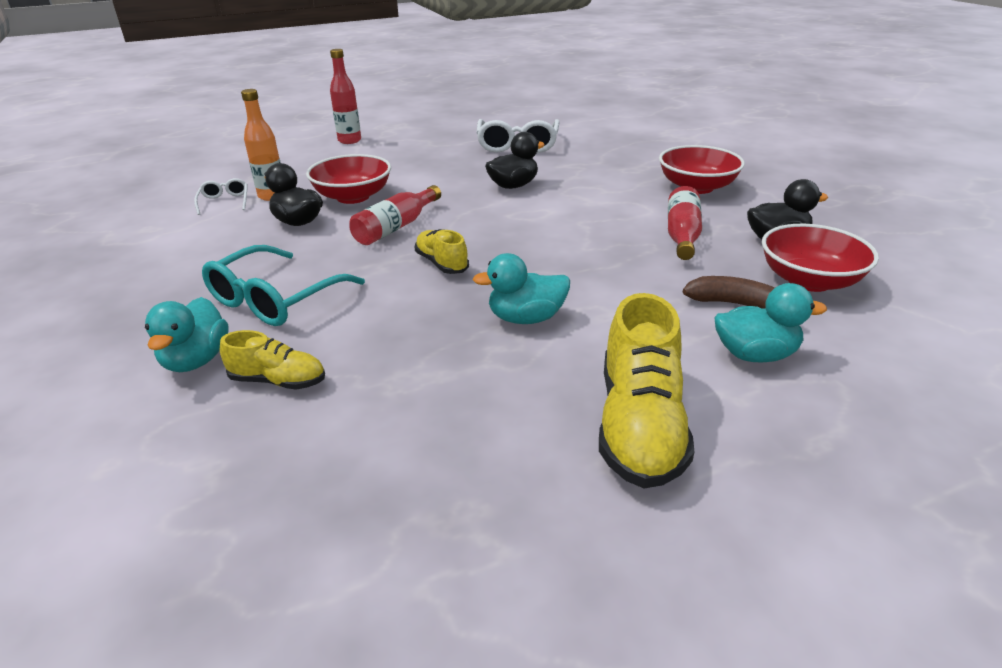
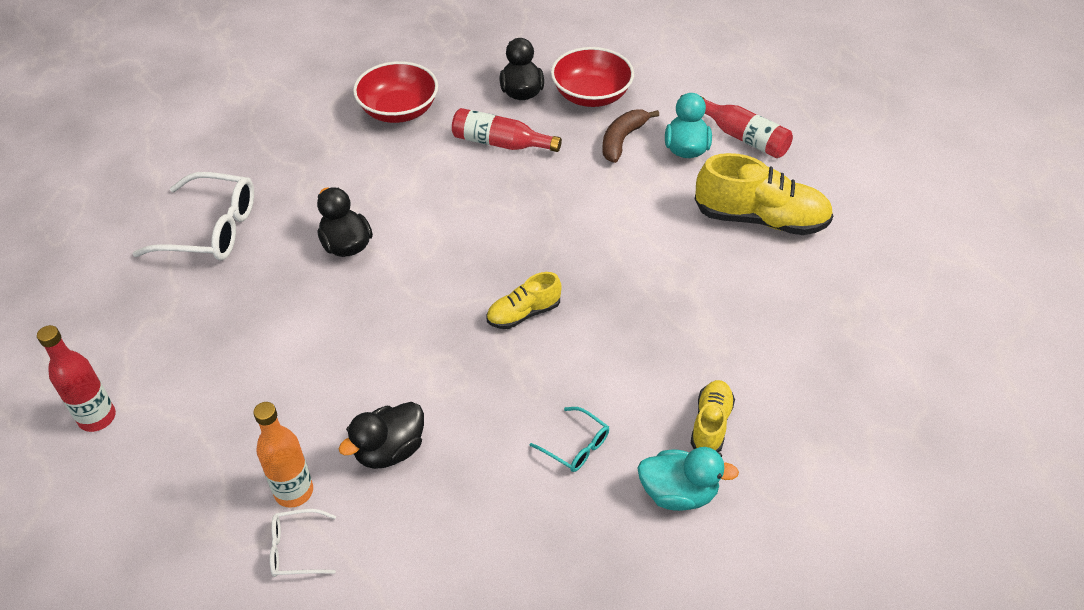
camera: 85 degrees left, 15 degrees up
turquoise glasses [202,245,365,326] -> turquoise glasses [530,407,609,472], size x0.51
red bowl [306,154,391,204] -> none
red bottle [349,185,441,245] -> red bottle moved to [699,95,793,158]
turquoise duck [473,253,570,324] -> none

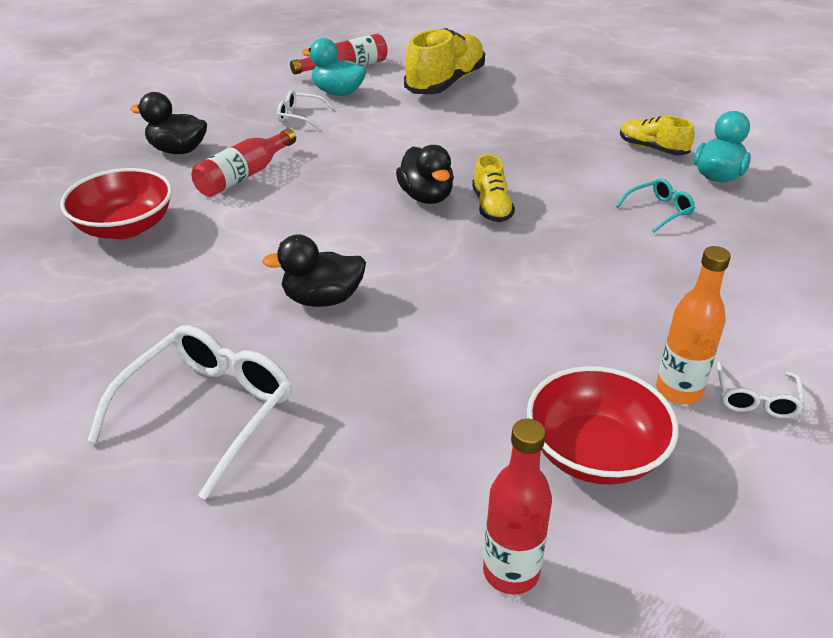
camera: 70 degrees left, 10 degrees down
black duck [339,402,424,469] -> black duck moved to [396,145,454,204]
red bowl [551,47,634,107] -> red bowl moved to [527,366,678,485]
brown banana [602,110,659,163] -> white glasses [277,90,334,129]

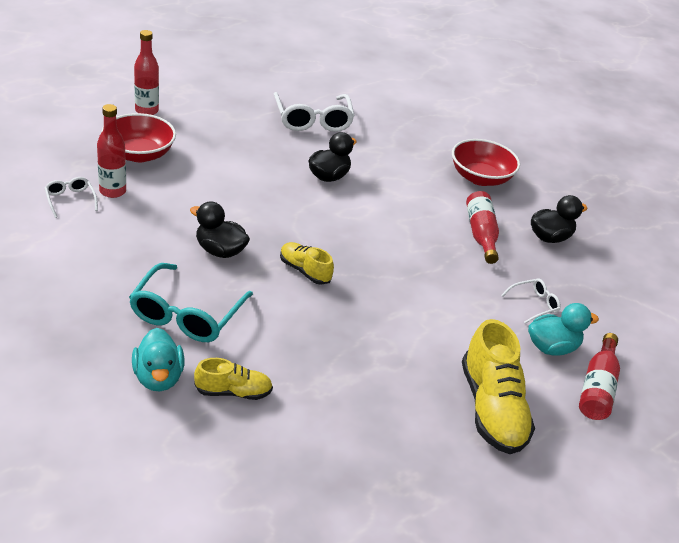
camera: 135 degrees right, 0 degrees up
black duck [396,145,454,204] -> black duck moved to [190,201,250,258]
turquoise glasses [616,178,695,232] -> turquoise glasses [129,263,253,342], size x1.98
orange bottle [656,246,731,404] -> red bottle [97,104,126,198]

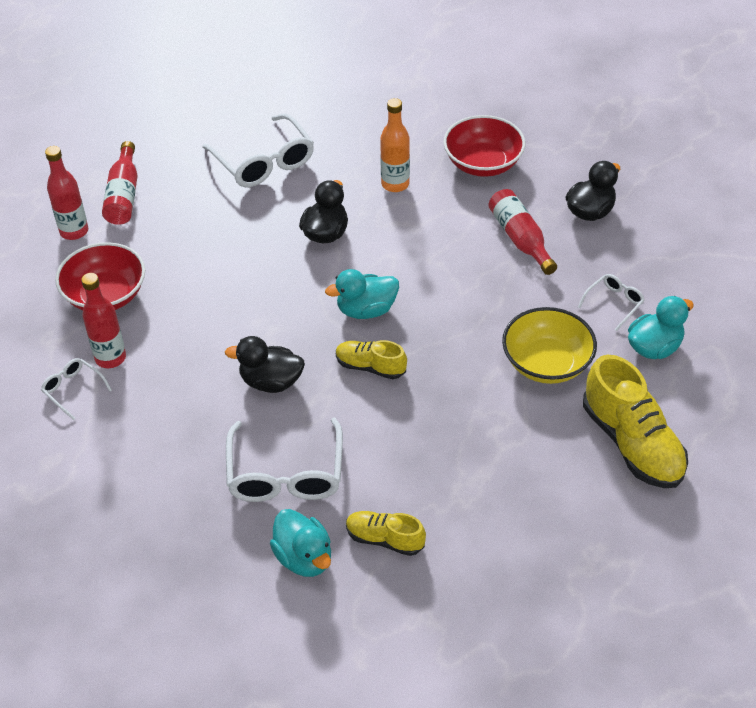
camera: 15 degrees left, 10 degrees up
turquoise glasses [129,263,253,342] -> white glasses [226,418,343,502]
yellow shoe [194,358,273,400] -> yellow shoe turned 135 degrees counterclockwise [346,511,426,556]
red bottle [579,333,620,420] -> red bottle moved to [102,141,138,225]
none -> turquoise duck [325,269,399,319]
none -> orange bottle [380,98,410,192]
none -> yellow bowl [502,307,597,384]

